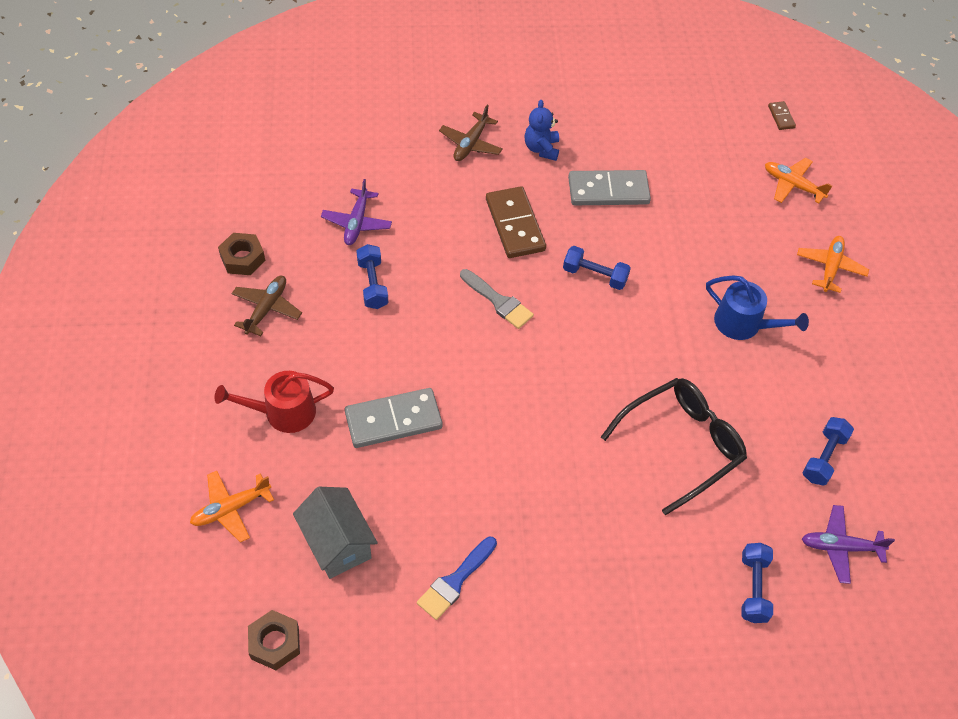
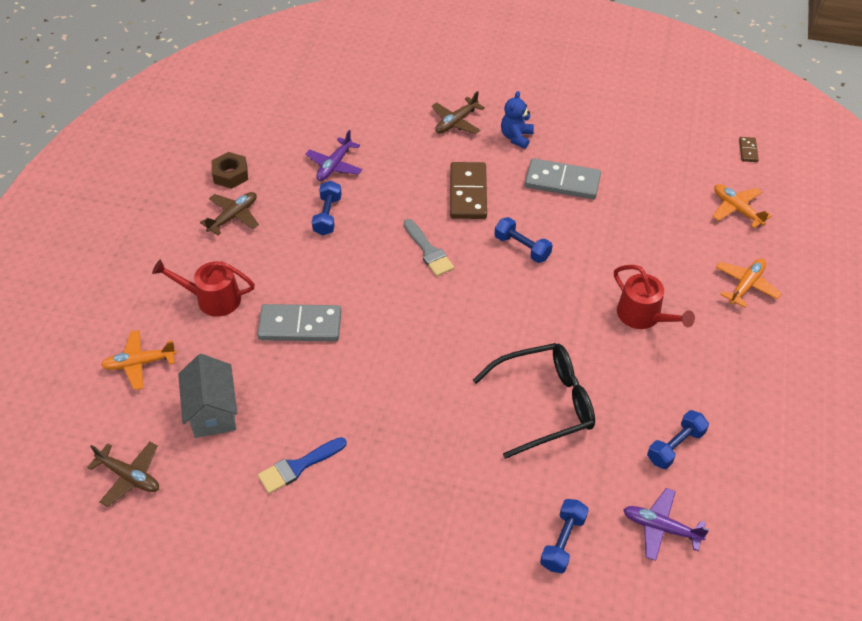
camera: 20 degrees right, 5 degrees down
brown nut [248,610,300,670] -> brown plane [87,442,159,507]
blue watering can [706,275,809,340] -> red watering can [614,265,695,329]

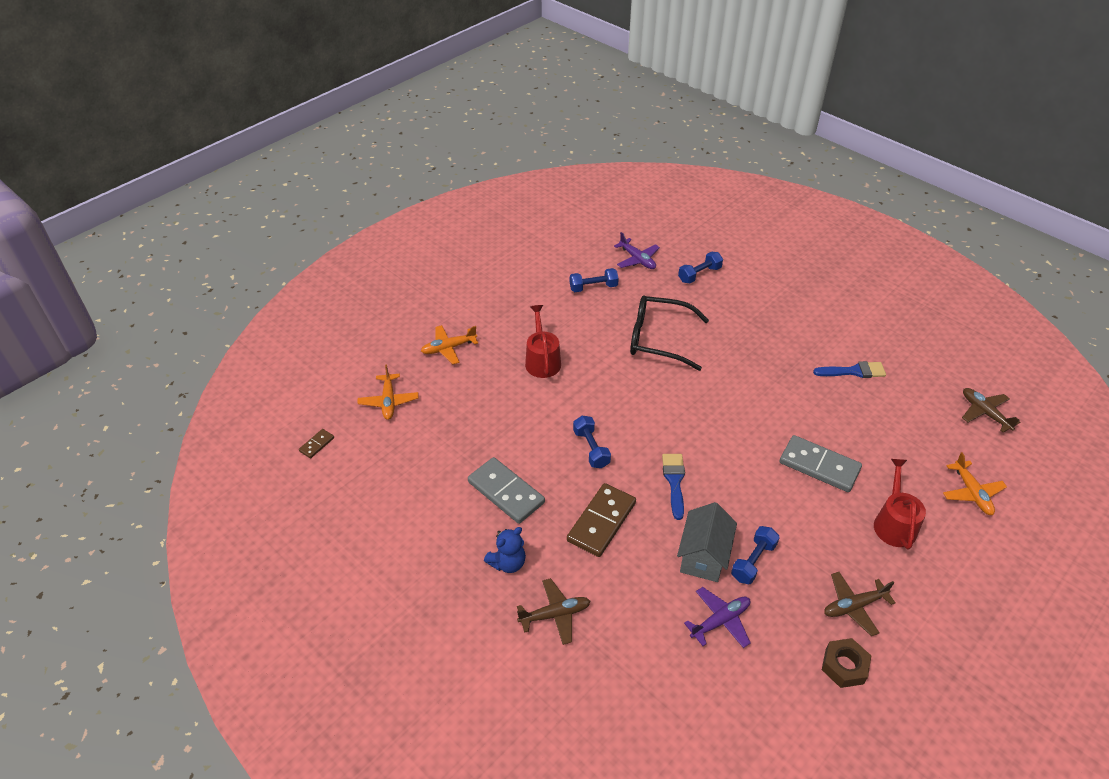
camera: 150 degrees left, 5 degrees down
orange plane [101,330,177,390] -> orange plane turned 60 degrees clockwise [943,452,1007,515]
red watering can [152,259,255,317] -> red watering can turned 120 degrees counterclockwise [874,459,926,550]
grey house [178,354,237,438] -> grey house moved to [677,502,737,582]
grey brush [404,219,454,276] -> blue brush [662,454,685,520]

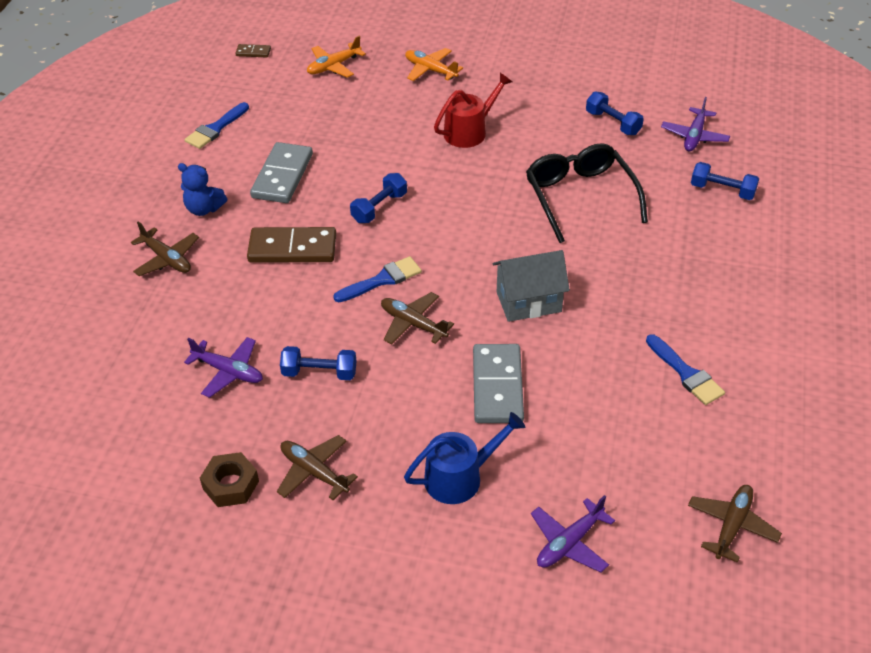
camera: 60 degrees right, 0 degrees up
grey house [677,502,737,582] -> grey house moved to [493,250,570,322]
red watering can [874,459,926,550] -> blue watering can [404,412,525,504]
orange plane [943,452,1007,515] -> purple plane [531,495,615,572]
none -> blue brush [184,102,249,149]
none -> brown plane [381,292,454,344]

